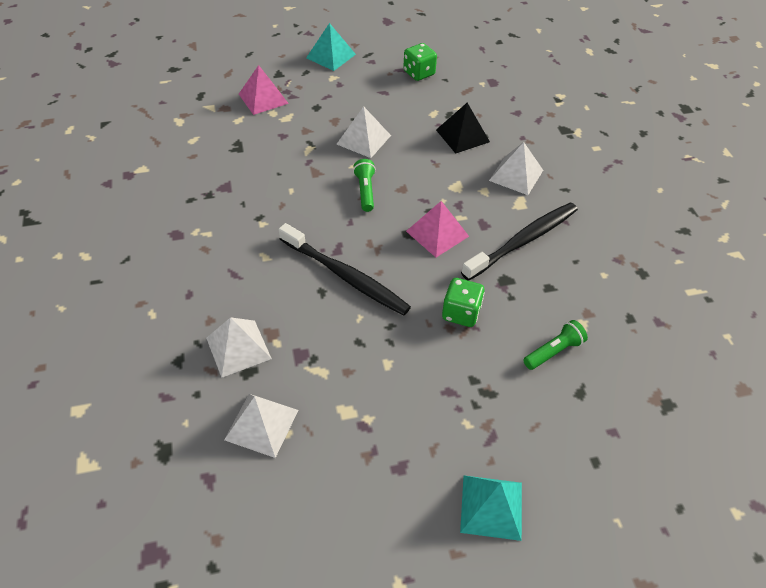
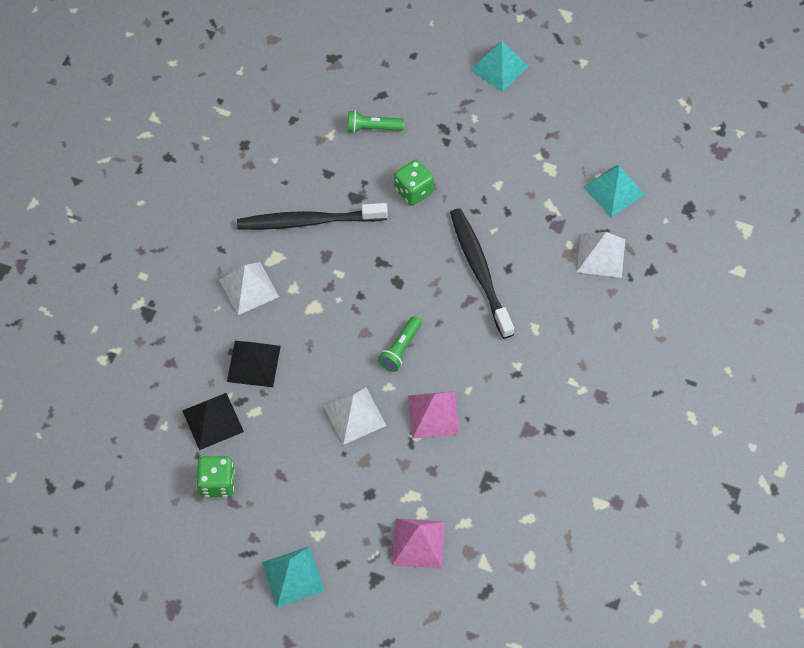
camera: 145 degrees left, 10 degrees up
white pyramid [224,394,298,458] -> turquoise pyramid [583,165,645,217]
pink pyramid [406,201,469,257] -> pink pyramid moved to [408,391,460,439]
none -> black pyramid [182,393,244,450]

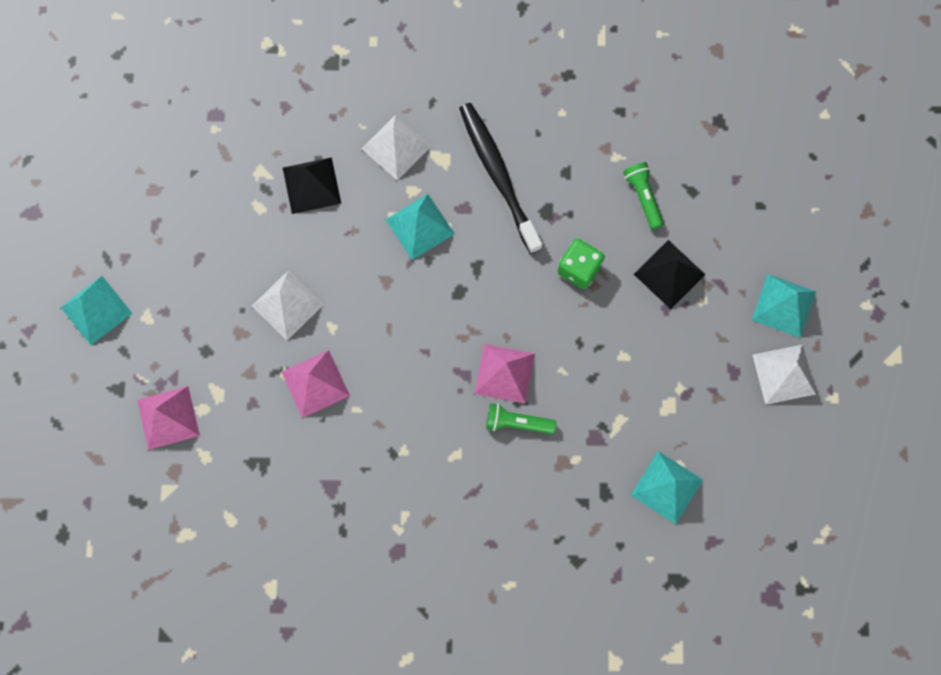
camera: 70 degrees right, 15 degrees up
black pyramid [182,393,244,450] -> black pyramid moved to [634,240,706,309]
green dice [196,456,235,497] -> none
green flashlight [378,316,422,372] -> green flashlight moved to [486,403,556,434]
black toothbrush [450,208,514,339] -> pink pyramid [474,344,535,404]
white pyramid [577,232,625,278] -> white pyramid moved to [752,345,816,405]
none -> turquoise pyramid [385,194,455,260]

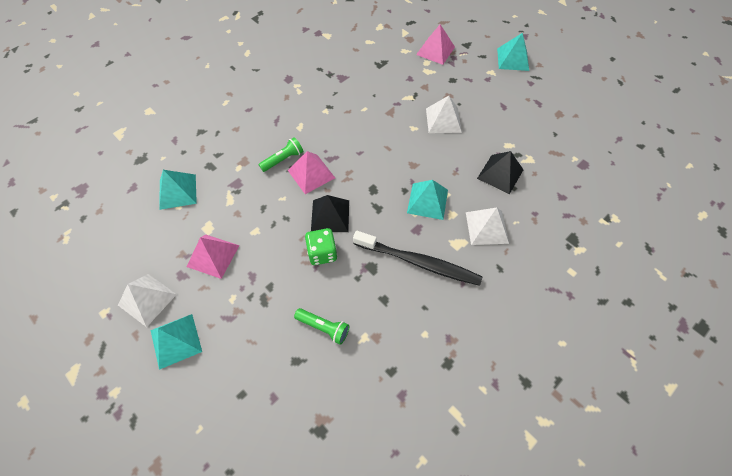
camera: 135 degrees right, 15 degrees down
pink pyramid [281,350,350,418] -> pink pyramid moved to [187,234,240,279]
black pyramid [634,240,706,309] -> black pyramid moved to [311,195,349,232]

